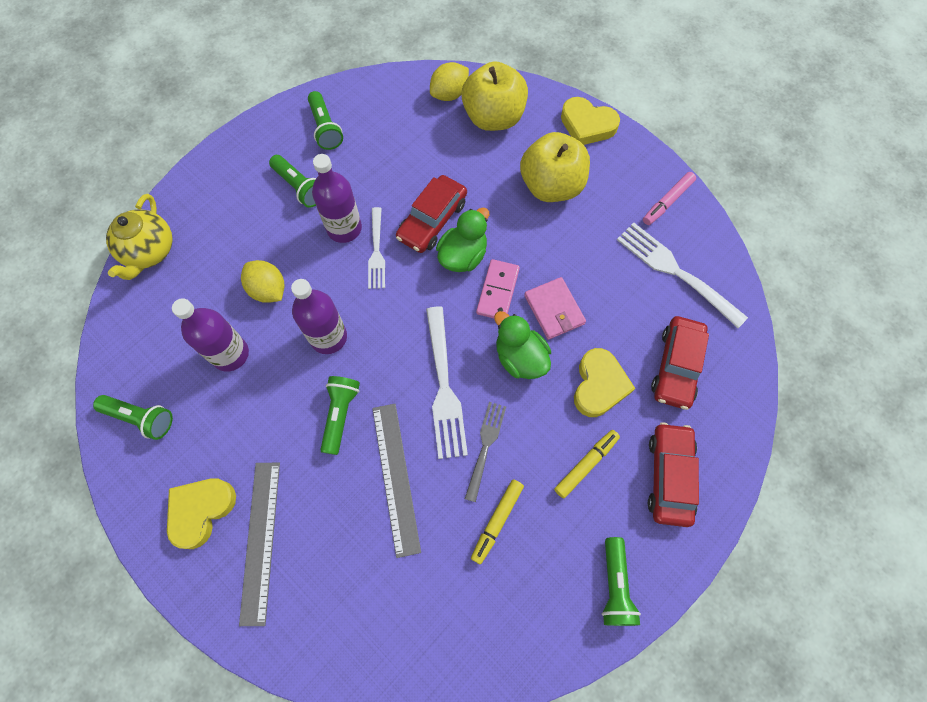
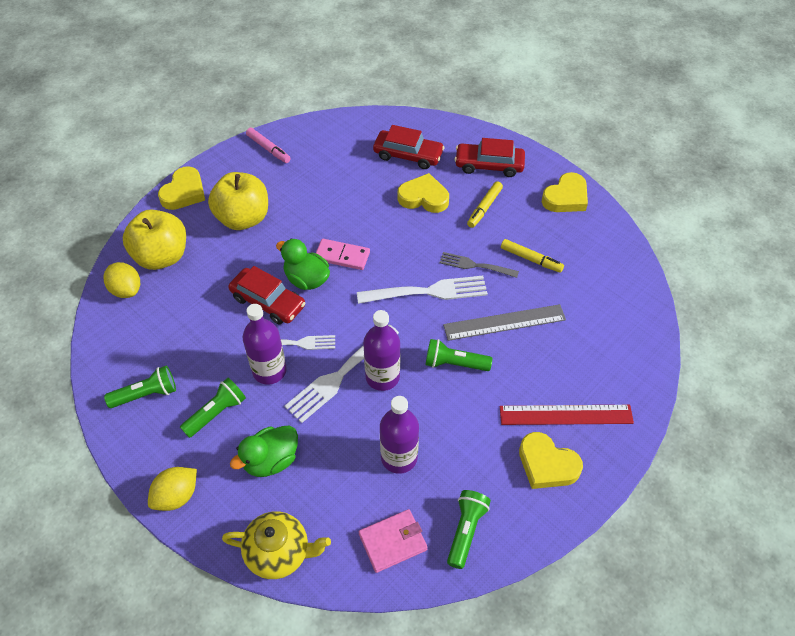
camera: 90 degrees left, 15 degrees down
grey ruler [239,463,280,626] -> red ruler [500,405,634,425]
yellow lemon [241,260,284,303] -> yellow lemon moved to [148,467,197,511]
green duck [494,311,551,379] -> green duck moved to [230,426,298,477]
pink wallet [524,277,586,340] -> pink wallet moved to [359,509,428,573]
yellow marker [554,430,620,498] -> yellow marker turned 105 degrees counterclockwise [467,181,503,228]
green flashlight [602,537,641,626] -> yellow heart [542,172,588,212]
white fork [617,223,748,328] -> white fork moved to [285,324,399,423]

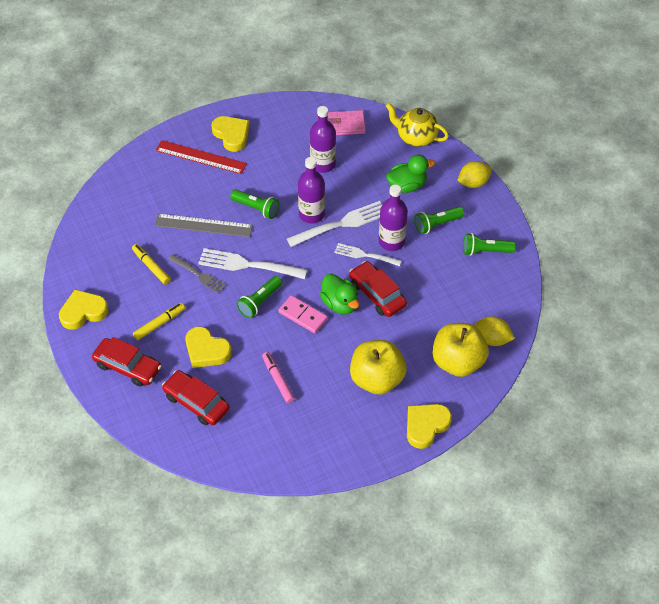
camera: 160 degrees left, 0 degrees up
yellow lemon [103,262,140,298] -> yellow lemon turned 45 degrees counterclockwise [474,316,515,346]
pink marker [246,128,291,163] -> pink marker moved to [262,352,295,403]
green flashlight [447,490,491,569] -> green flashlight moved to [237,276,282,318]

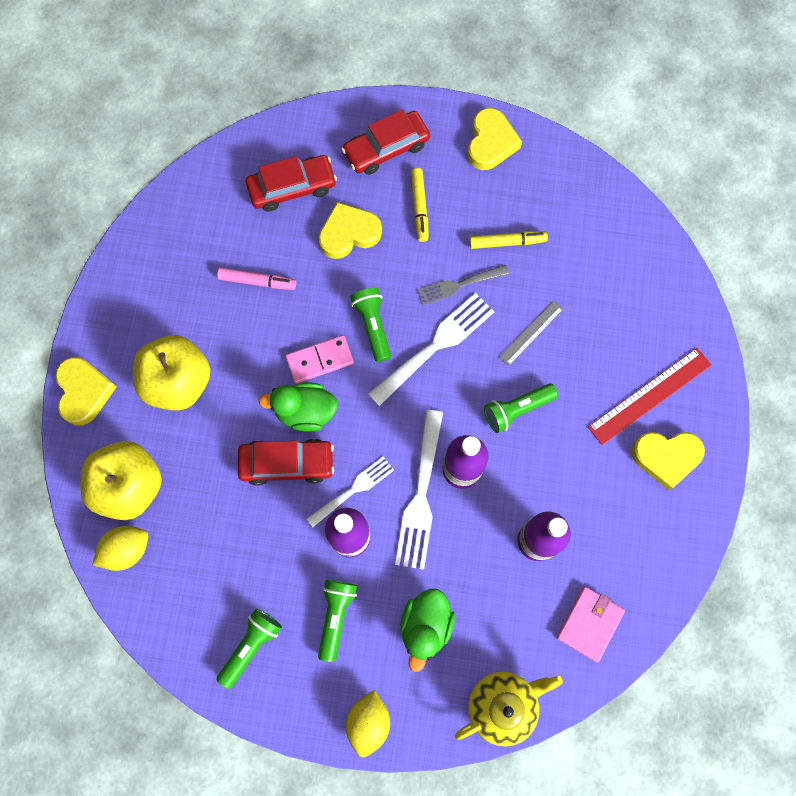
camera: 125 degrees right, 20 degrees up
grey ruler [155,214,253,237] -> grey ruler [499,300,563,366], size x0.59

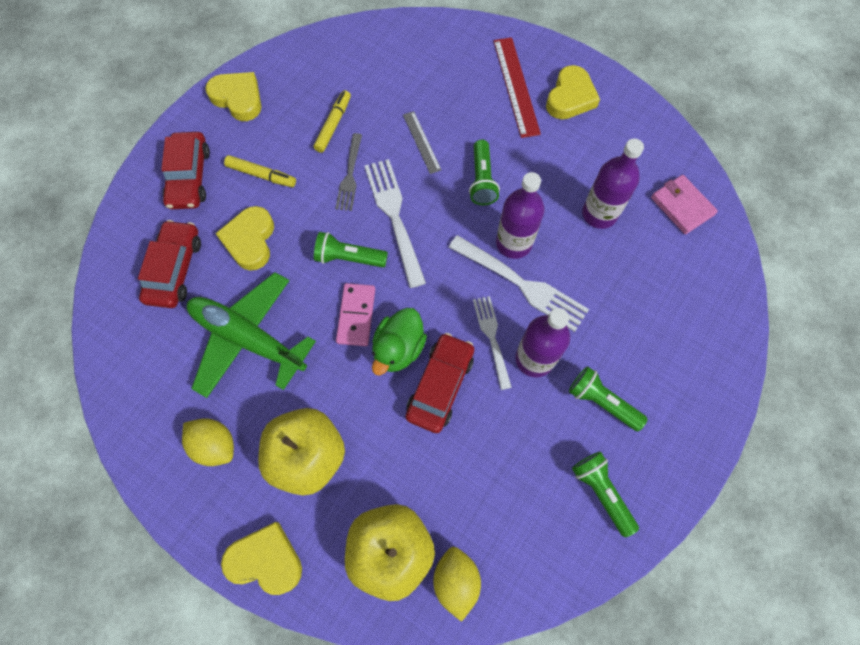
camera: 65 degrees left, 5 degrees down
pink marker [217,267,296,290] -> green plane [187,272,316,398]
yellow lemon [346,690,390,757] -> yellow lemon moved to [182,418,234,466]
green duck [400,589,455,672] -> none
yellow teapot [455,672,563,746] -> none

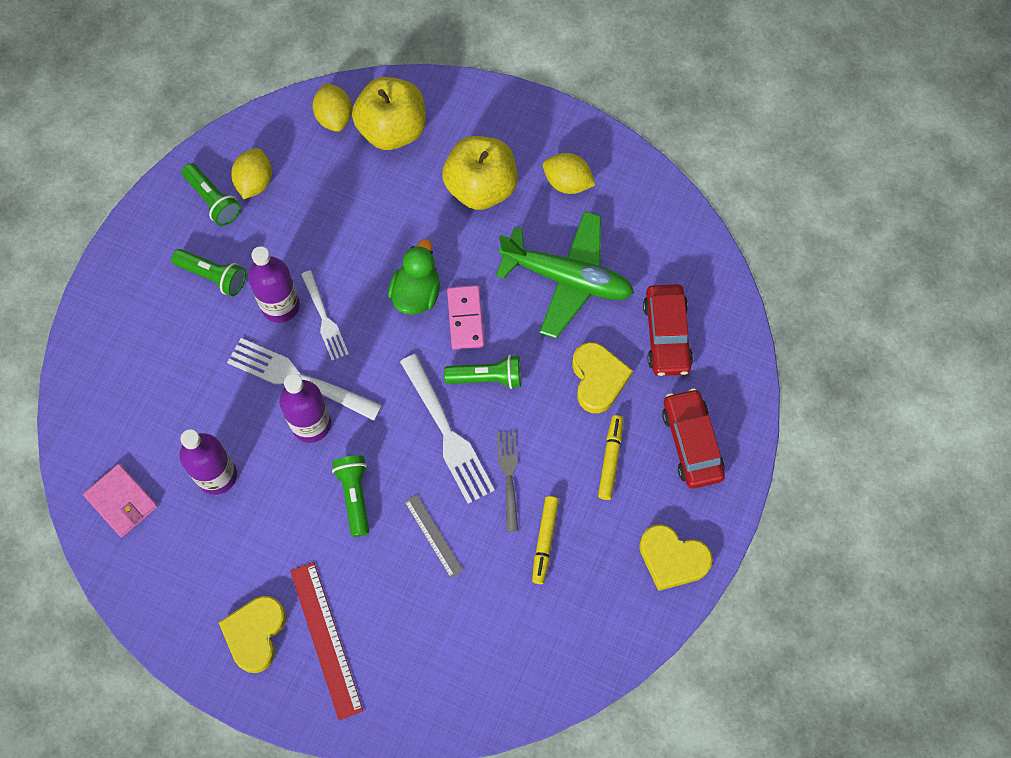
camera: 170 degrees right, 0 degrees up
yellow heart [221,522,302,595] -> none
yellow marker [224,155,296,187] -> yellow marker turned 90 degrees clockwise [598,415,623,500]
red car [406,333,474,433] -> none
none -> yellow lemon [231,148,272,199]

